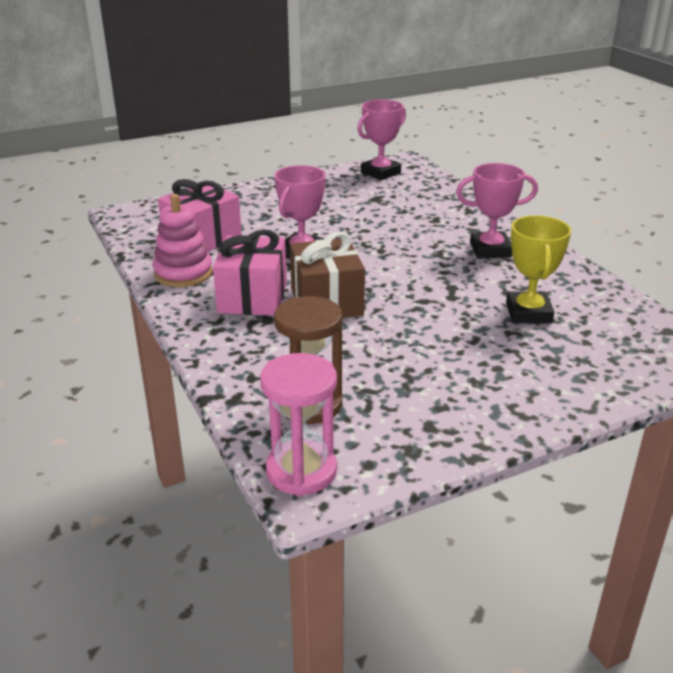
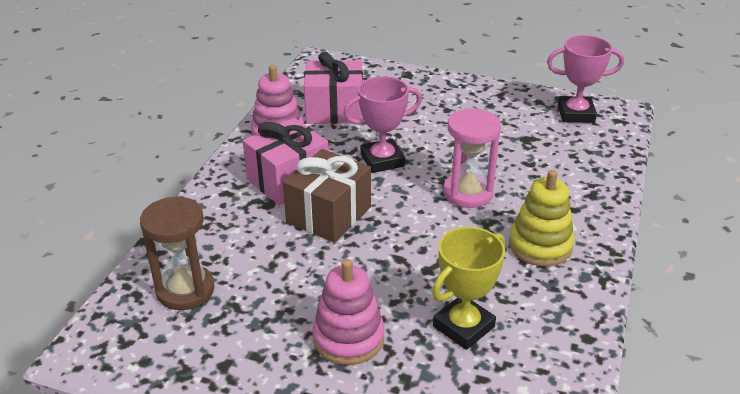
camera: 45 degrees right, 5 degrees up
pink hourglass [260,353,337,496] -> pink hourglass moved to [443,108,501,208]
pink trophy [456,163,538,259] -> yellow stacking toy [509,170,574,266]
none -> pink stacking toy [312,259,385,365]

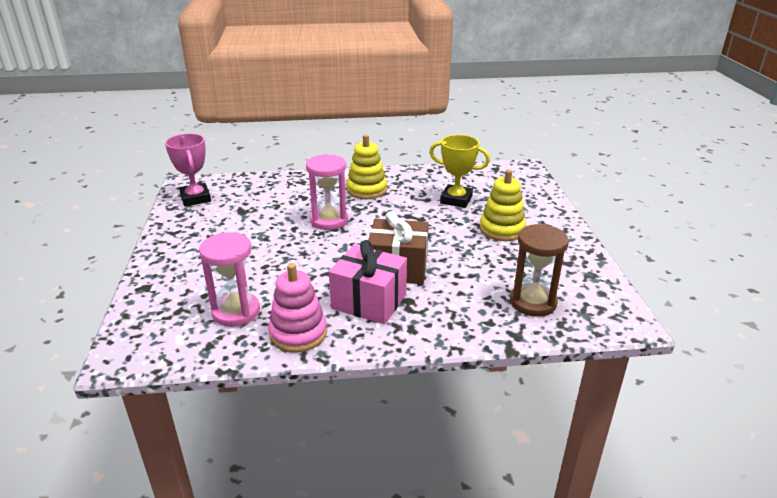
camera: 115 degrees left, 5 degrees down
pink gift [304,52,363,124] -> pink hourglass [199,232,260,327]
pink stacking toy [312,259,385,365] -> yellow stacking toy [480,169,526,241]
pink trophy [343,76,422,173] -> none

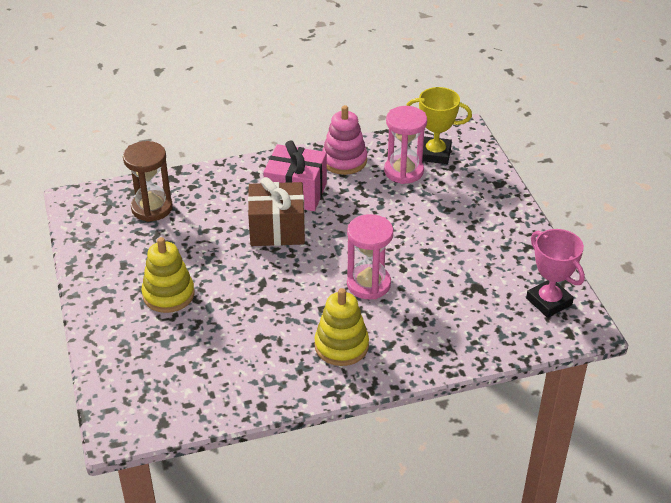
camera: 170 degrees right, 10 degrees up
yellow trophy [429,135,490,208] -> yellow trophy moved to [406,87,472,164]

